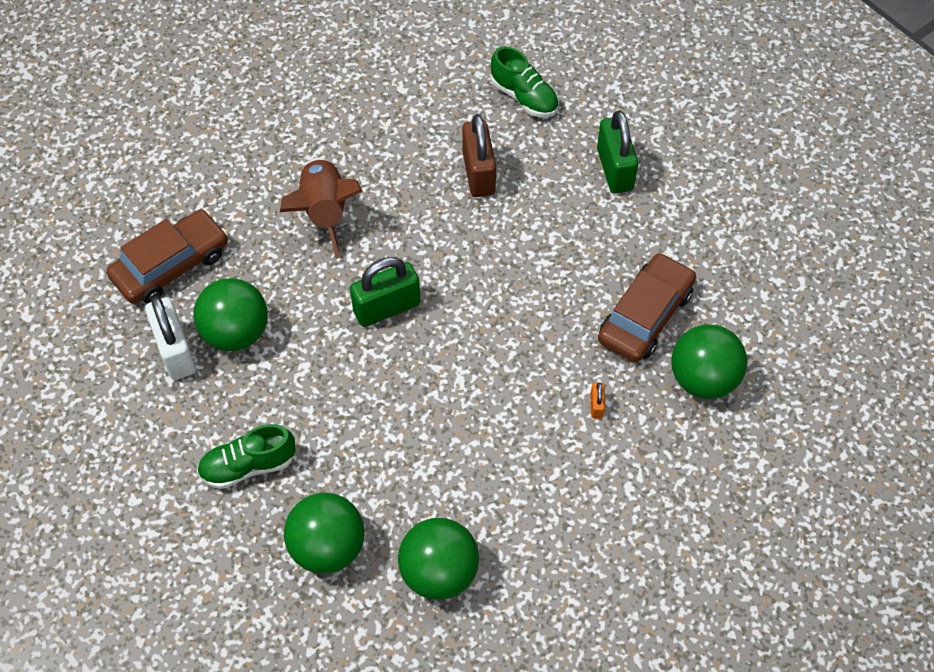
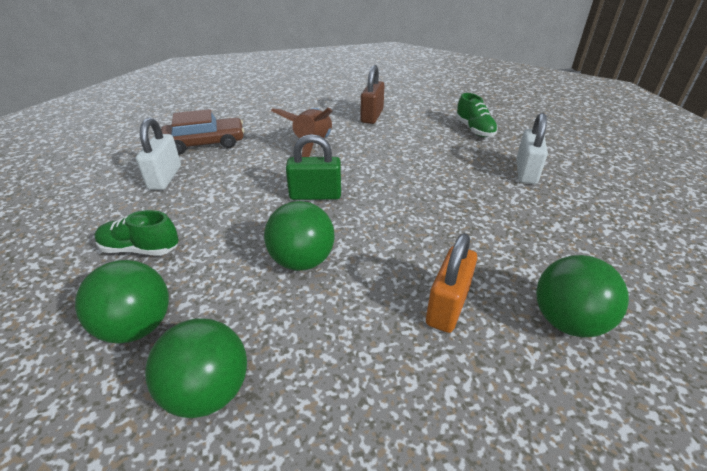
camera: 25 degrees right, 20 degrees down
green ball [194,278,268,351] -> green ball moved to [264,201,334,271]
brown padlock [462,114,496,197] -> brown padlock moved to [360,65,385,124]
orange padlock [591,382,605,419] -> orange padlock [426,233,477,333], size x2.30
green padlock [597,110,638,194] -> white padlock [516,113,548,184]
brown car [598,253,696,363] -> none

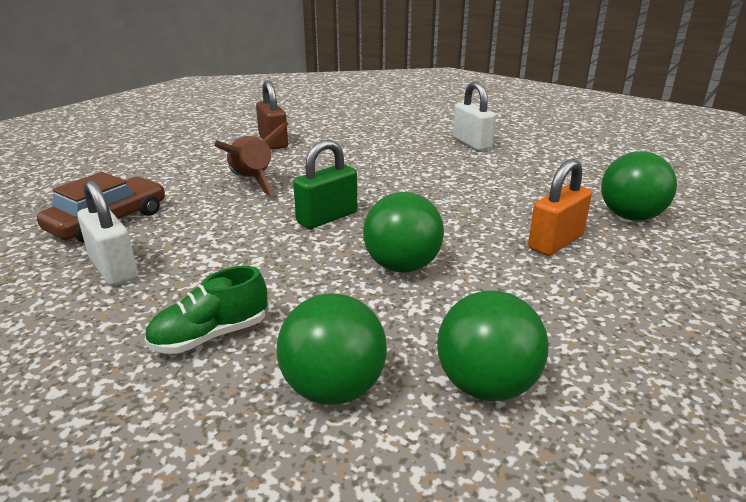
camera: 40 degrees left, 10 degrees down
orange padlock [426,233,477,333] -> orange padlock turned 60 degrees clockwise [528,159,592,256]
green shoe [456,93,498,137] -> none

